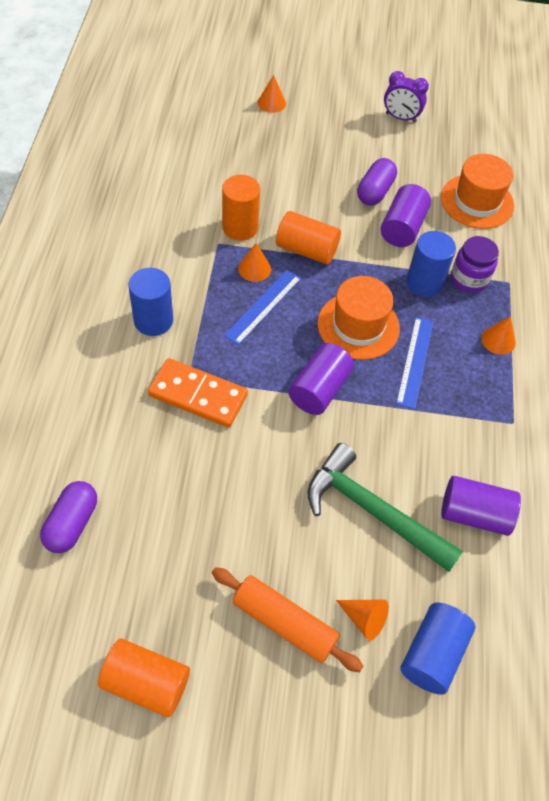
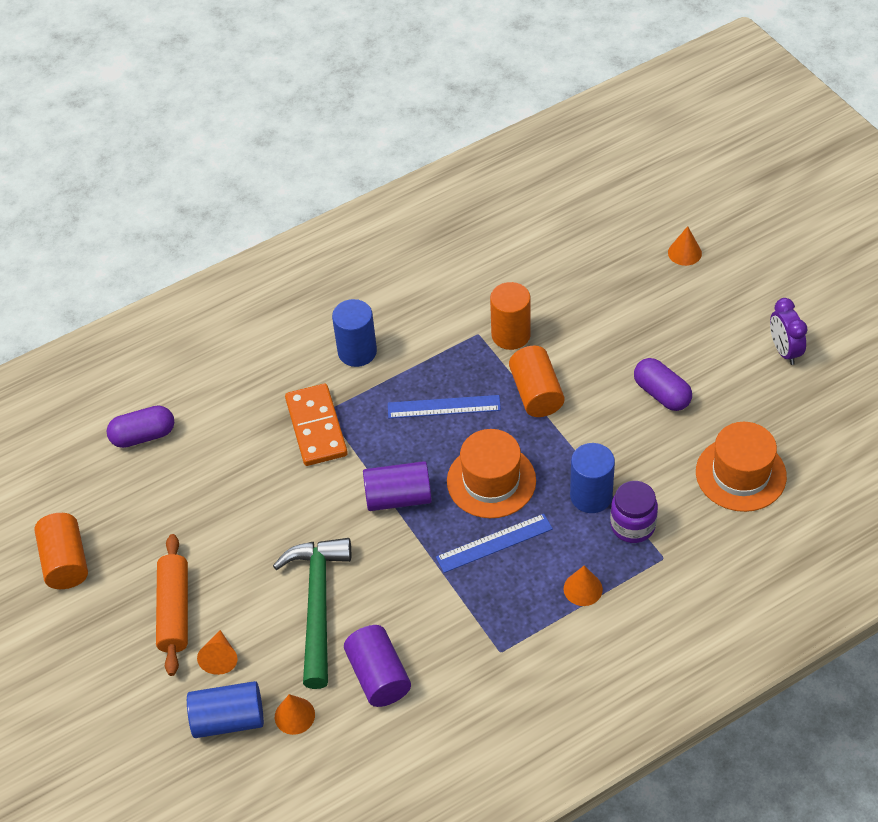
camera: 60 degrees right, 5 degrees down
orange cone [238,243,271,282] -> orange cone moved to [275,694,315,735]
purple capsule [357,158,397,206] -> purple capsule turned 60 degrees clockwise [634,358,692,411]
purple cylinder [380,184,431,247] -> none

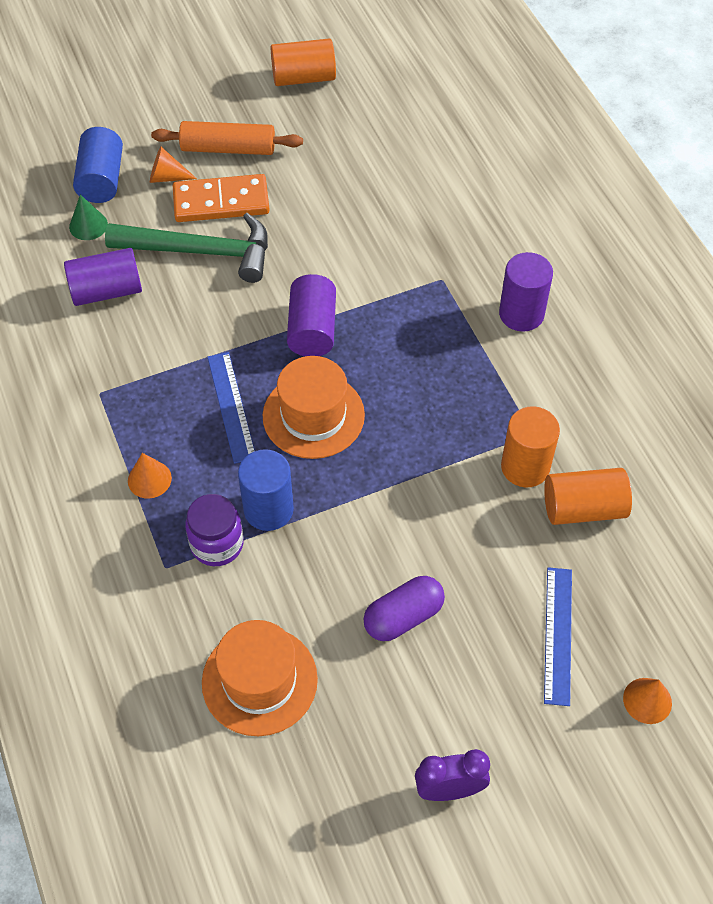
camera: 95 degrees right, 5 degrees up
purple capsule [107,405,174,448] -> none
orange cone [275,694,315,735] -> green cone [69,195,108,240]
orange domino [285,384,348,466] -> orange domino moved to [173,174,270,222]
blue cylinder [332,299,377,367] -> purple cylinder [499,252,553,332]
blue ruler [388,395,501,418] -> blue ruler moved to [544,567,572,706]
orange cylinder [509,346,565,417] -> orange cylinder moved to [544,468,632,525]

